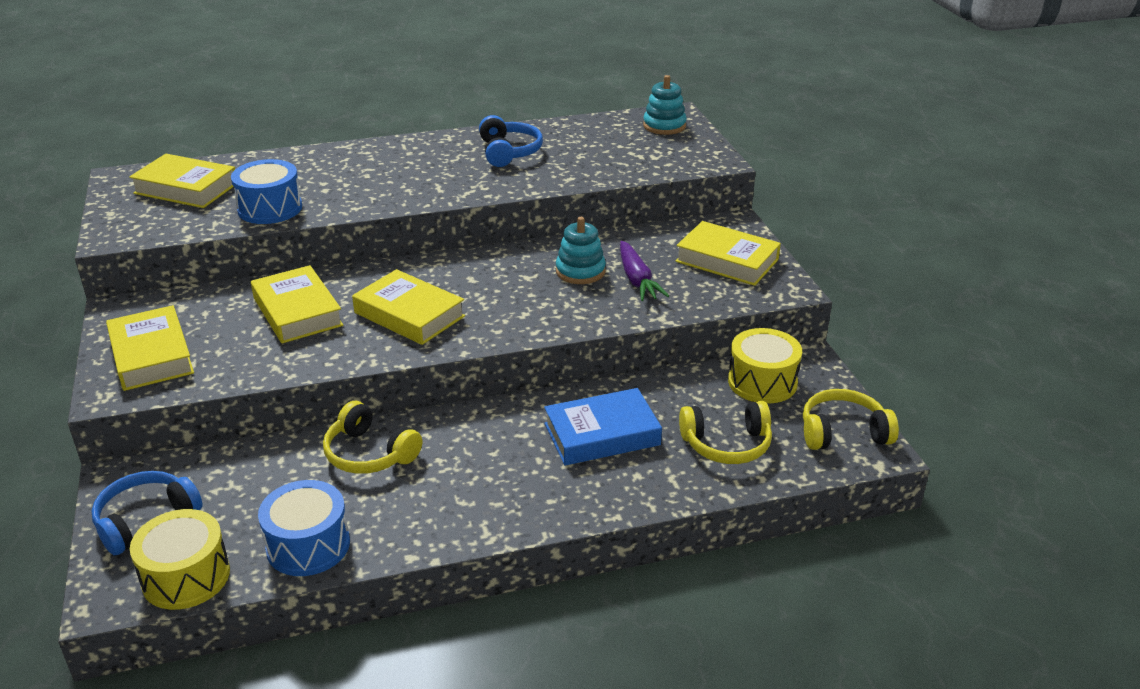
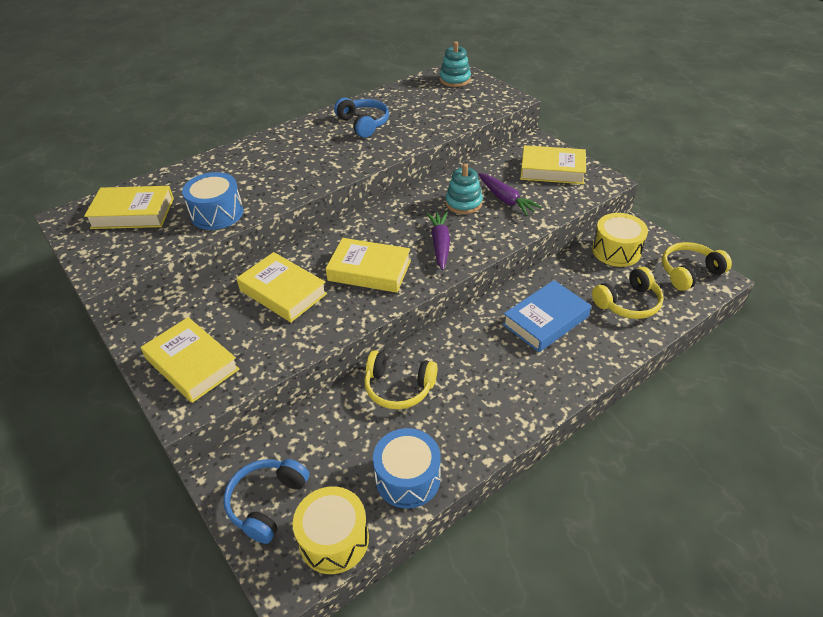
camera: 20 degrees left, 10 degrees up
none -> purple carrot [426,212,450,270]

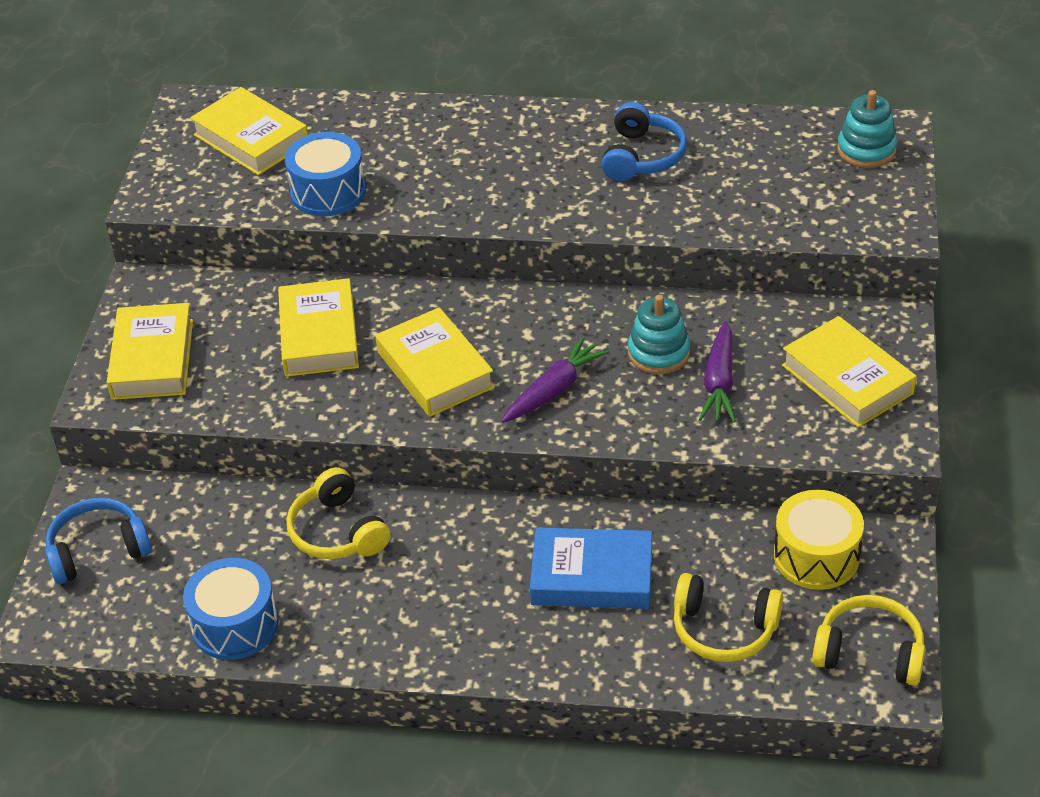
camera: 45 degrees right, 0 degrees up
yellow drum [293,487,369,574] -> none

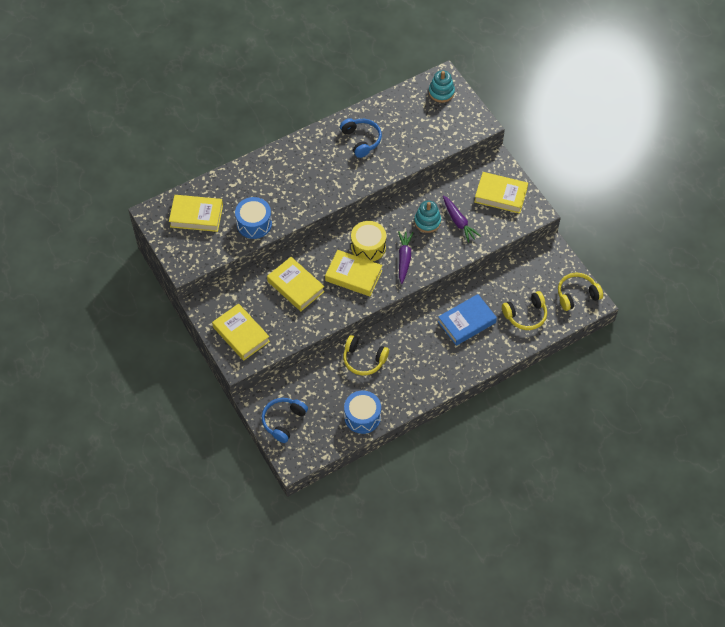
camera: 40 degrees left, 15 degrees up
yellow drum [774,490,864,590] -> yellow drum moved to [351,221,386,262]

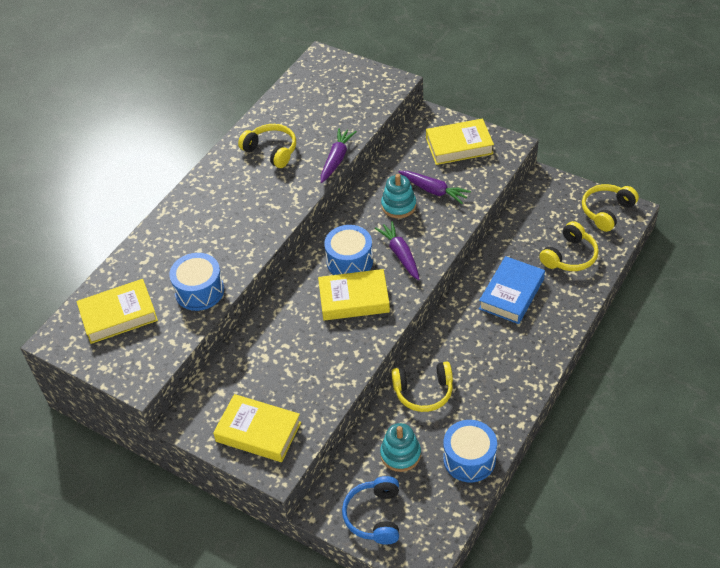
camera: 25 degrees left, 10 degrees down
yellow book [267,257,325,311] -> none
blue headphones [340,118,382,158] -> yellow headphones [238,124,296,168]
yellow drum [351,221,386,262] -> blue drum [324,225,373,275]
turquoise stacking toy [429,70,455,103] -> turquoise stacking toy moved to [380,423,421,472]
none -> purple carrot [321,128,357,183]

